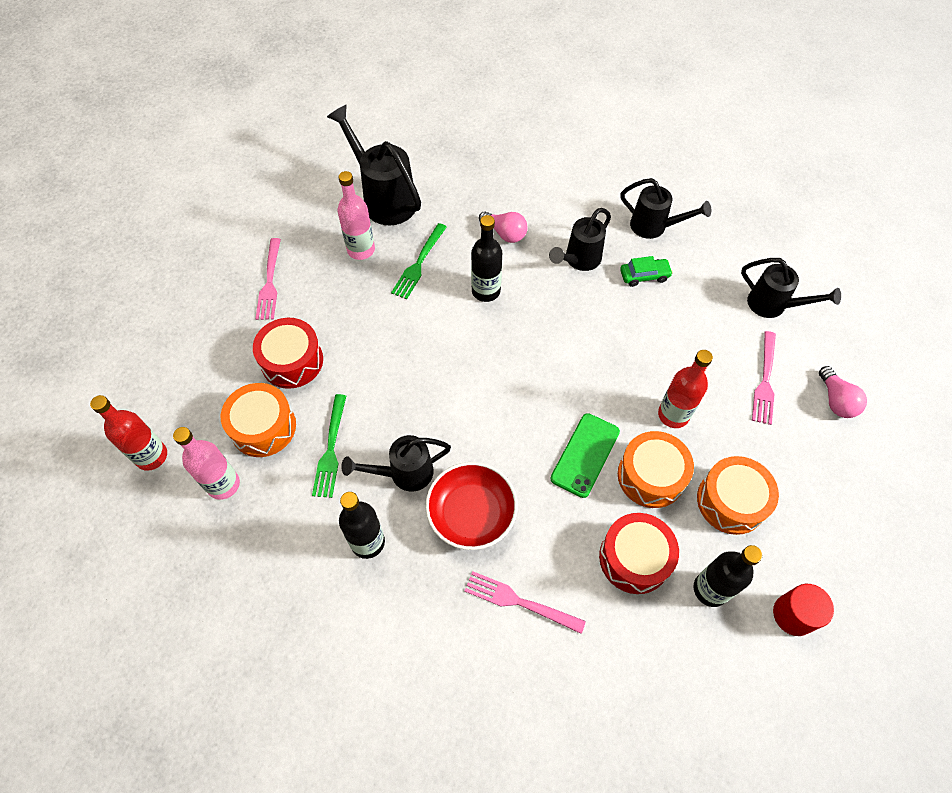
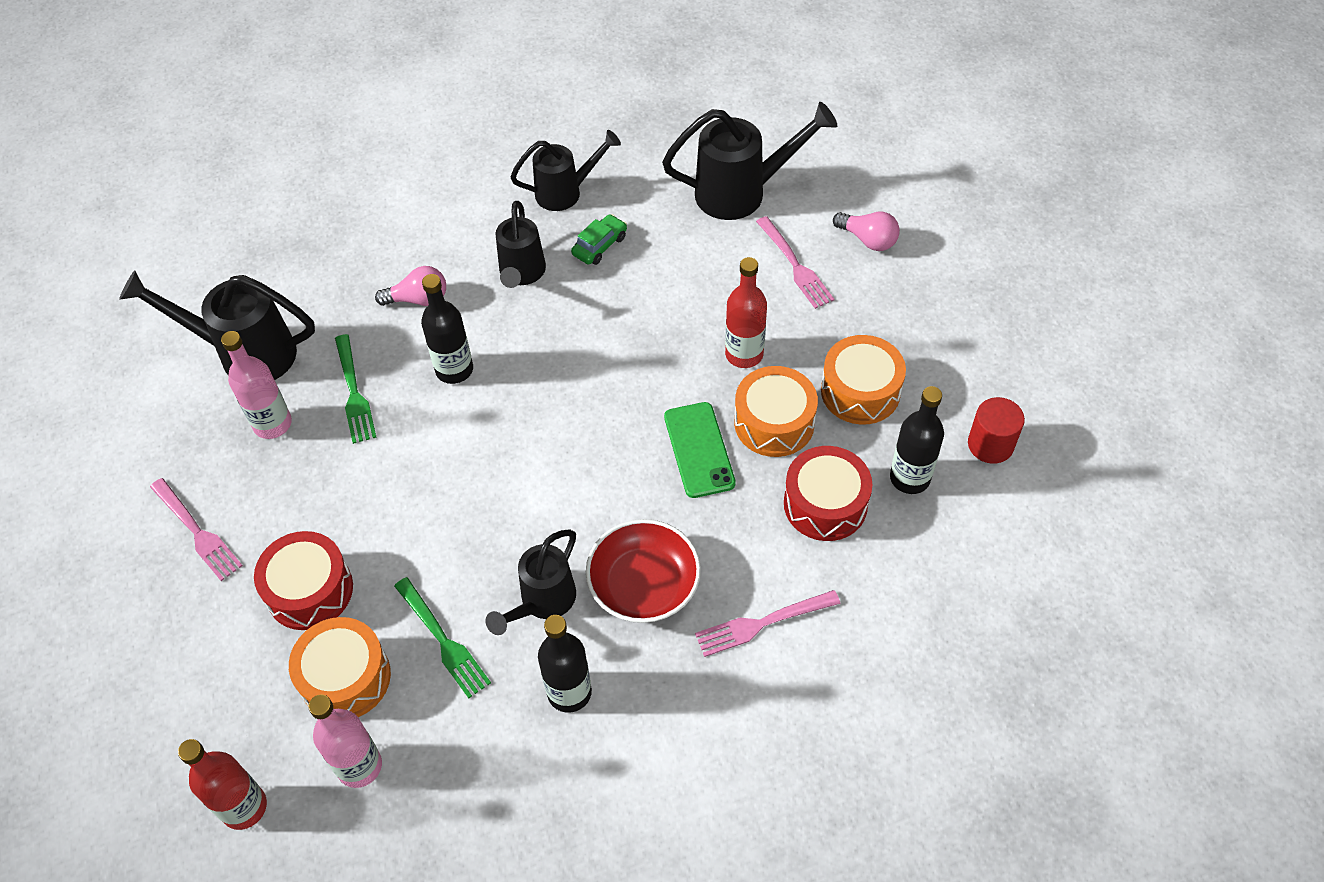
camera: 40 degrees left, 5 degrees down
black watering can [741,258,841,318] -> black watering can [662,102,837,220], size x1.51

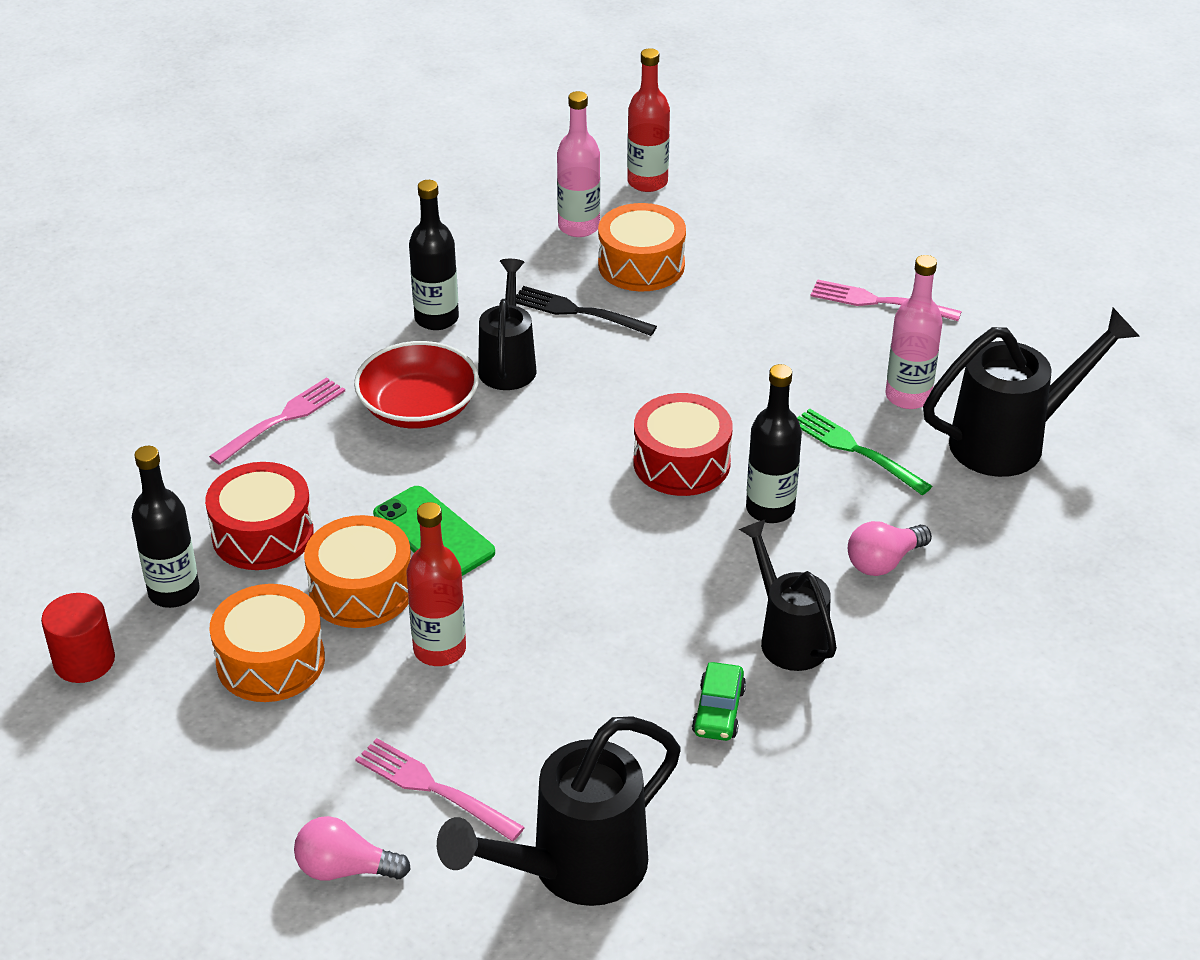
camera: 150 degrees right, 15 degrees down
red drum [254,531,353,630] -> red drum moved to [633,393,733,496]
green fork [394,577,491,698] -> black fork [516,286,657,336]
black watering can [511,130,621,211] -> none

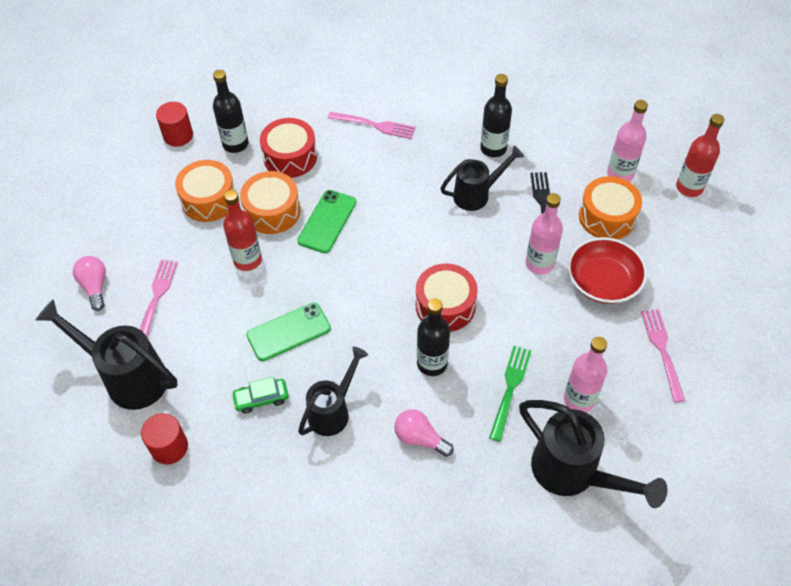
camera: 65 degrees right, 15 degrees up
red bowl [354,341,479,429] -> red bowl moved to [568,237,647,304]
none -> red cylinder [141,413,188,465]
none -> green phone [247,303,331,361]
none -> pink bottle [526,193,563,275]

